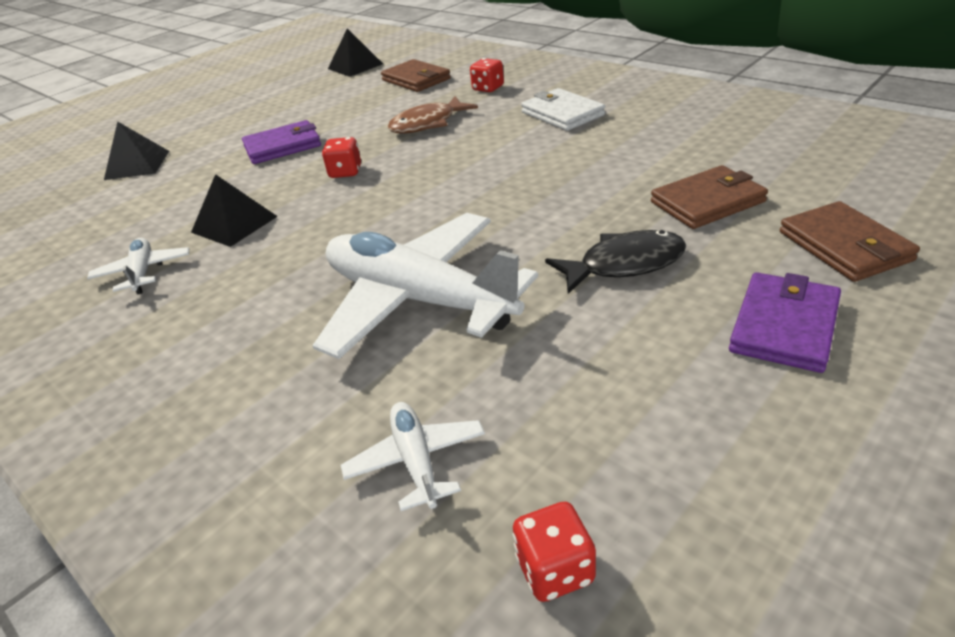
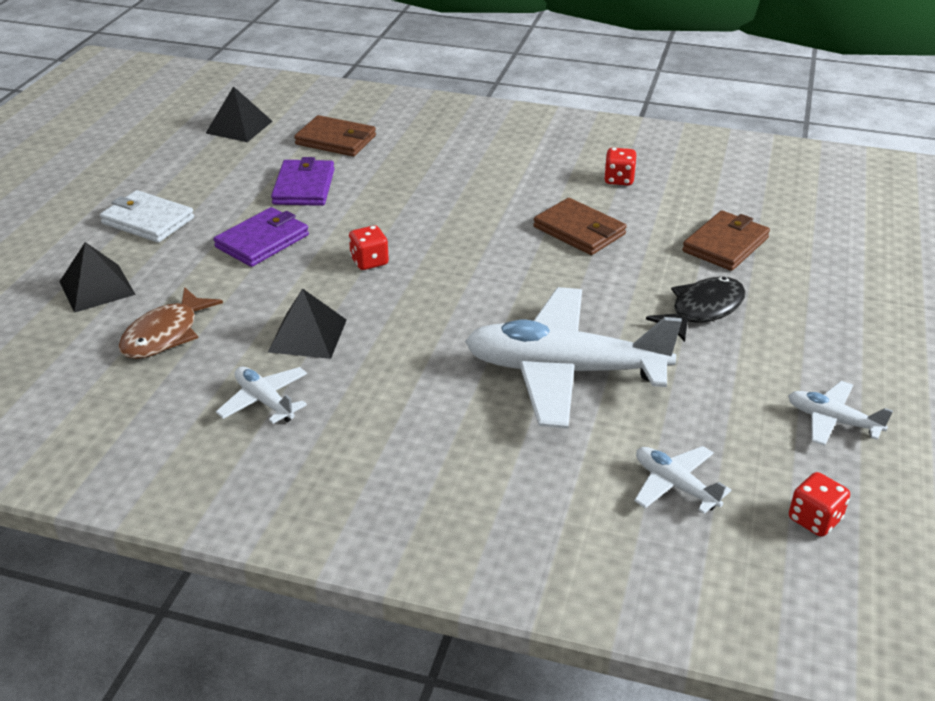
camera: 30 degrees left, 0 degrees up
brown fish [387,96,478,134] -> brown fish moved to [119,287,223,359]
red dice [470,58,504,92] -> red dice moved to [604,148,636,185]
white wallet [521,88,605,131] -> white wallet moved to [100,190,194,243]
purple wallet [729,272,841,373] -> purple wallet moved to [271,157,334,206]
brown wallet [780,201,920,282] -> brown wallet moved to [533,198,627,255]
none -> white plane [788,381,893,446]

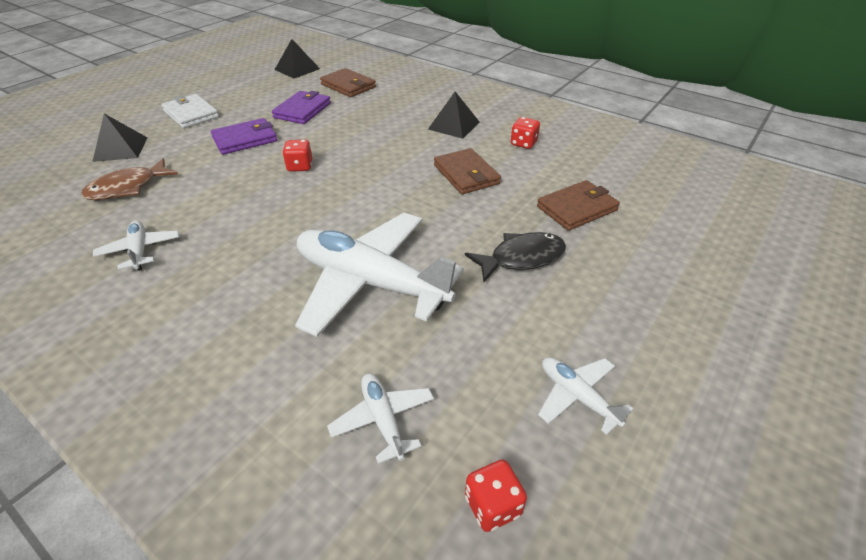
camera: 20 degrees right, 5 degrees up
black pyramid [268,288,346,359] -> black pyramid moved to [428,92,480,139]

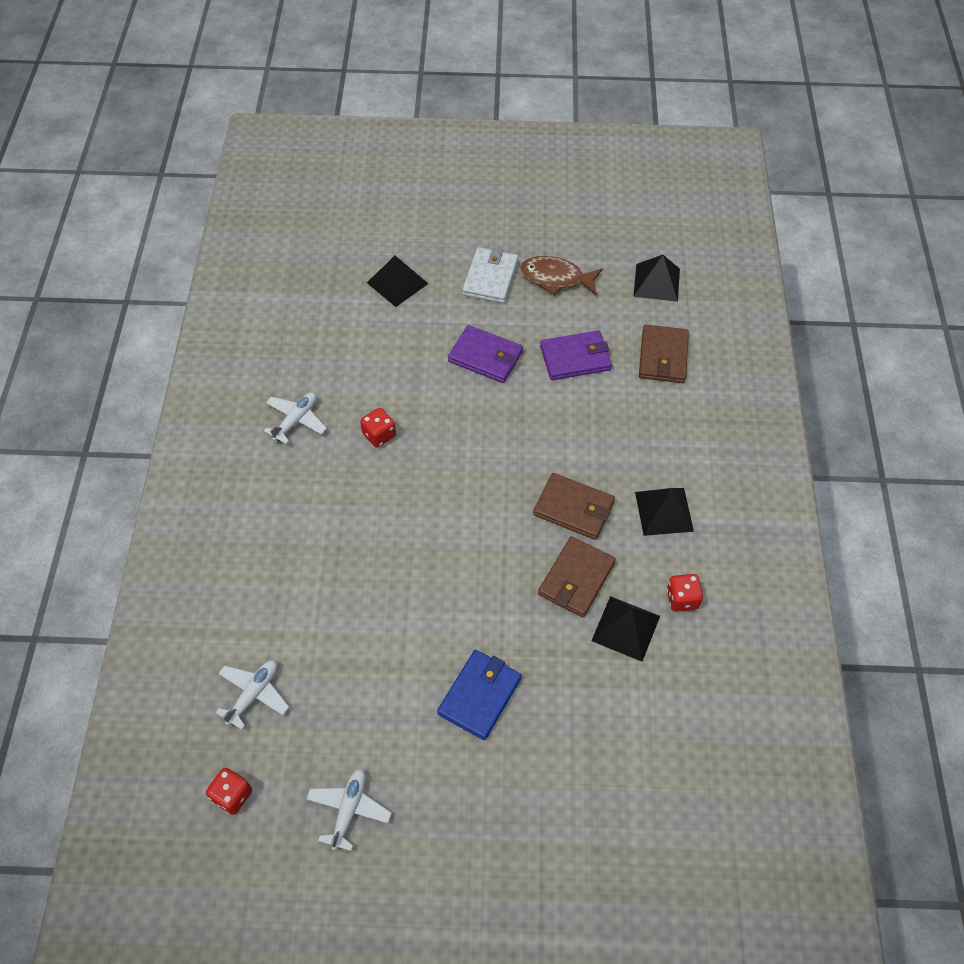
camera: 55 degrees right, 15 degrees up
brown fish [82,158,178,200] -> brown fish moved to [520,256,603,295]
red dice [282,140,312,172] -> red dice moved to [360,408,396,448]
white plane [295,213,464,337] -> none
black fish [465,232,566,282] -> blue wallet [437,650,522,740]
brown wallet [537,180,620,231] -> brown wallet moved to [533,473,615,540]
none -> black pyramid [592,596,660,662]

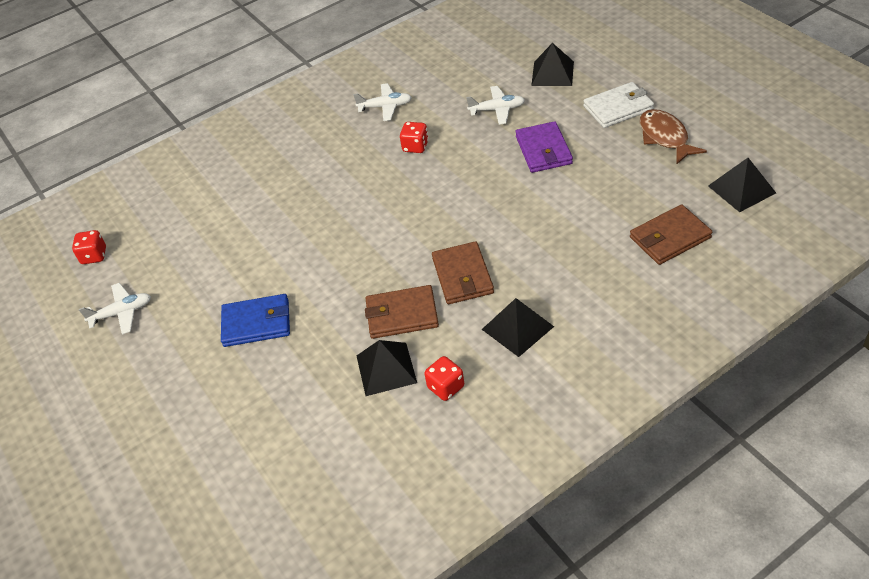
camera: 60 degrees right, 10 degrees down
white plane [216,660,289,730] -> white plane moved to [466,86,525,125]
purple wallet [540,330,612,380] -> none

